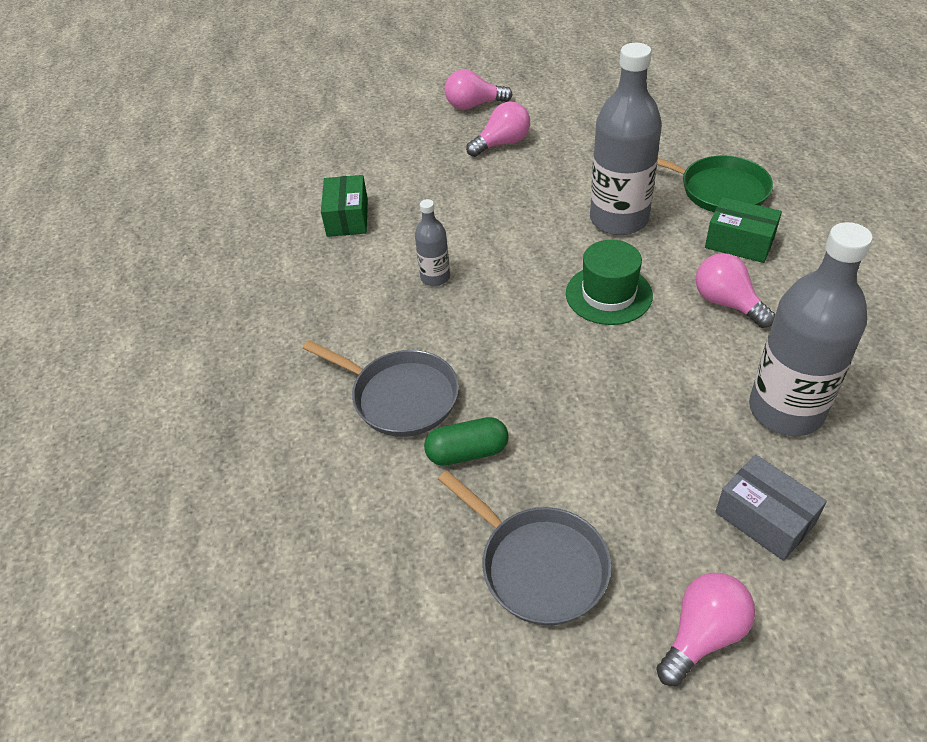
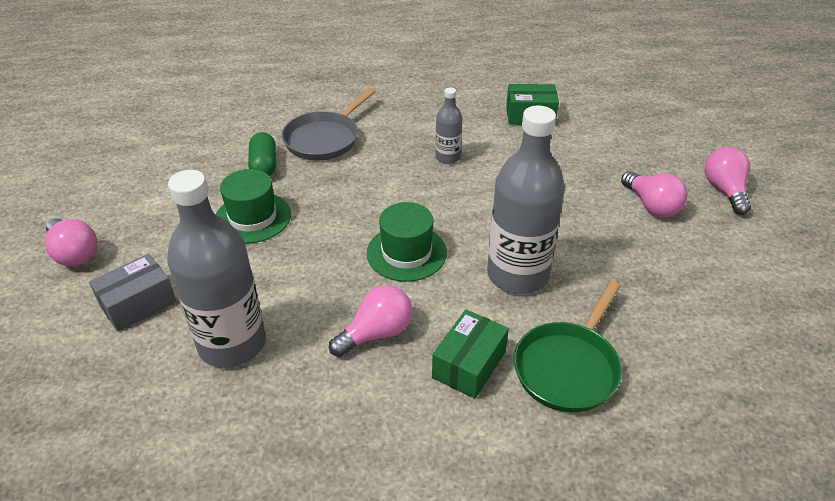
camera: 90 degrees right, 5 degrees down
grey pan [438,471,611,625] -> none
none -> green hat [216,169,291,243]

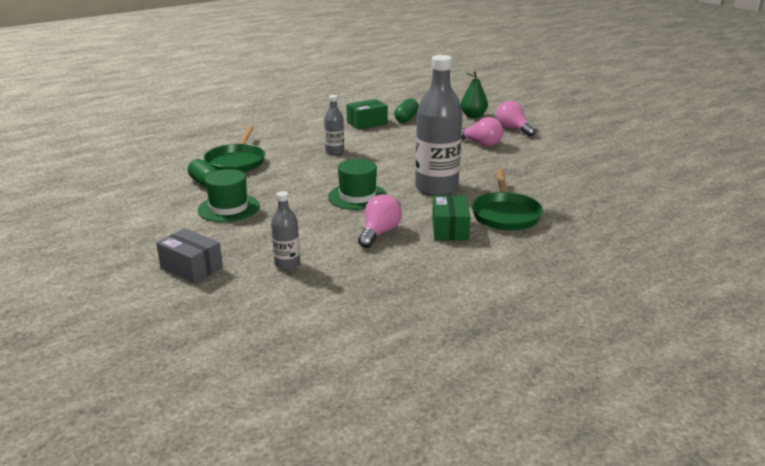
camera: 30 degrees left, 15 degrees down
pink light bulb [45,218,97,266] -> none
grey box [89,254,176,332] -> grey box turned 75 degrees counterclockwise [156,228,223,283]
grey bottle [167,170,266,368] -> grey bottle [271,191,300,270], size x0.49
grey pan [282,88,376,161] -> green pan [204,126,265,172]
none -> green capsule [394,98,419,123]
none -> green pear [461,71,488,118]

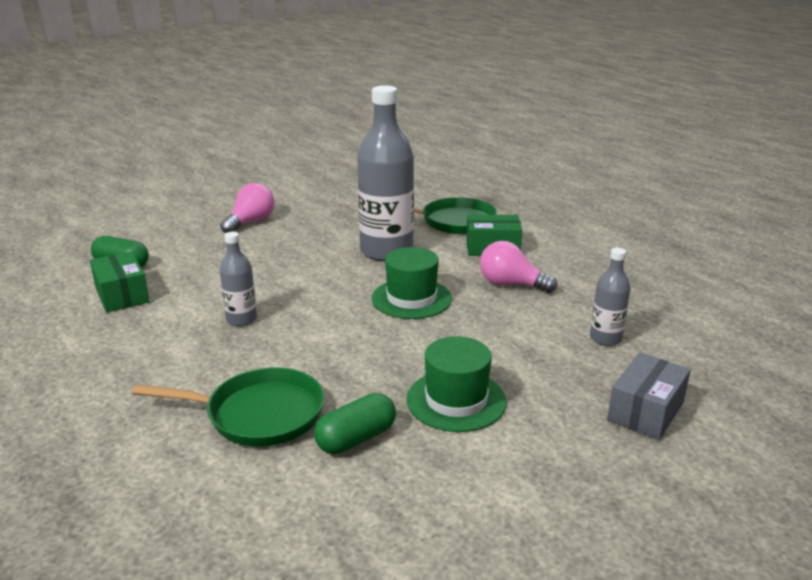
camera: 90 degrees left, 0 degrees up
green pear [461,71,488,118] -> none
pink light bulb [496,101,536,136] -> none

